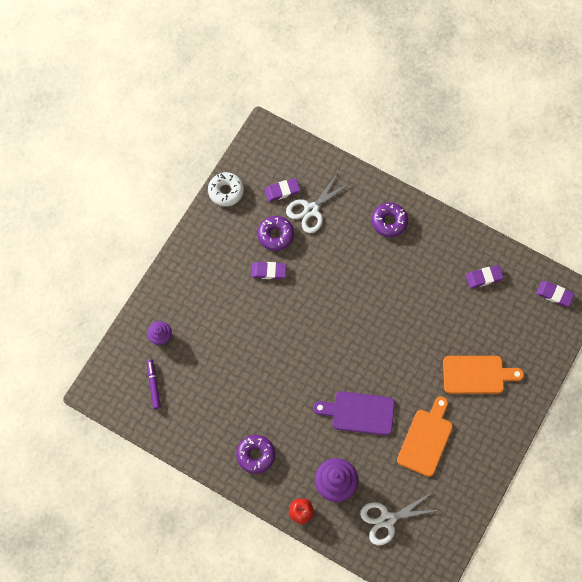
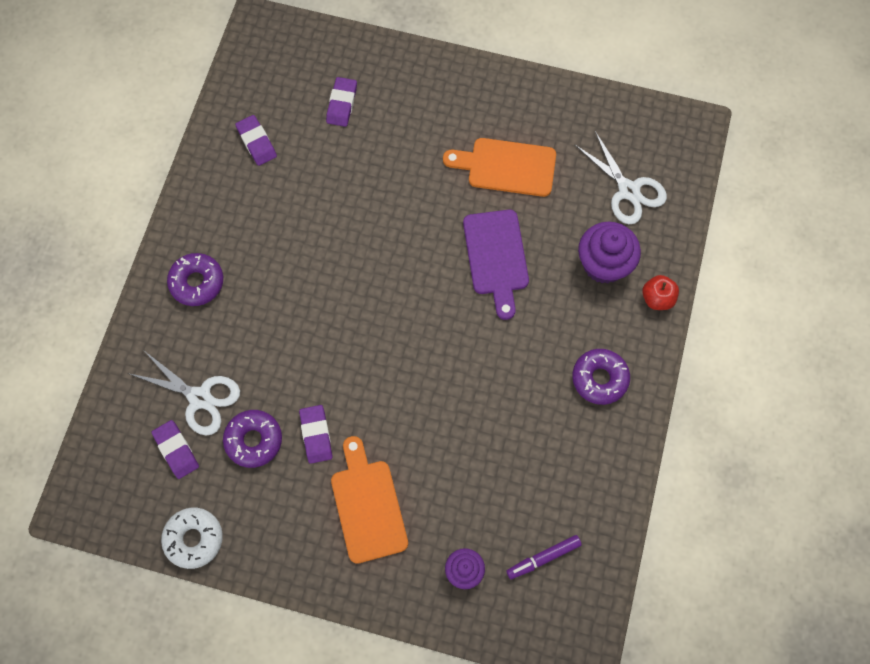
camera: 105 degrees left, 0 degrees up
orange cutting board [443,356,524,394] -> orange cutting board moved to [331,436,408,564]
purple eraser [536,281,575,307] -> purple eraser moved to [326,77,357,127]

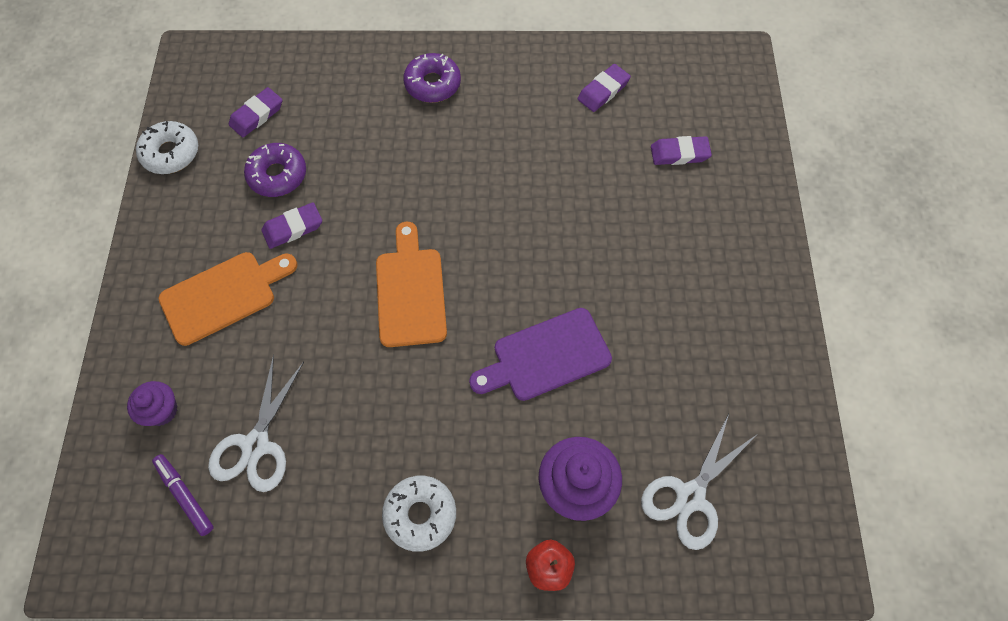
camera: 75 degrees right, 5 degrees down
white scissors [128,352,240,435] -> white scissors moved to [208,354,304,492]
orange cutting board [443,138,556,197] -> orange cutting board moved to [376,222,447,347]
purple donut [572,349,630,405] -> white donut [382,476,456,552]

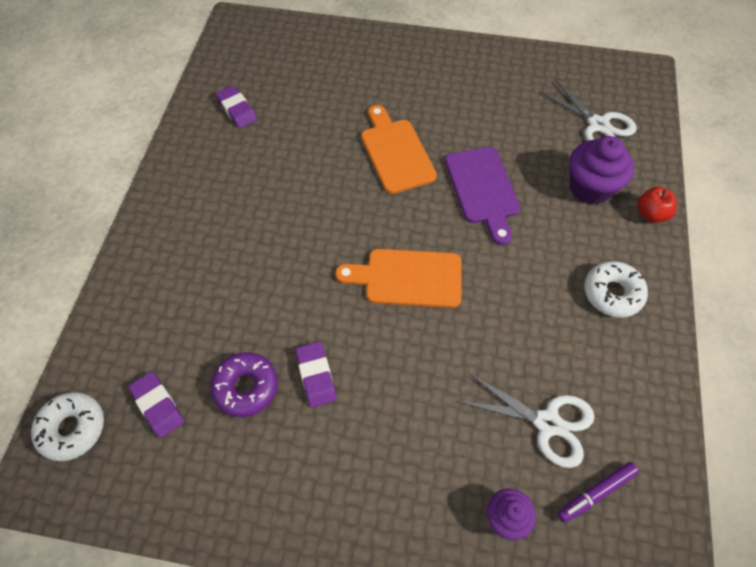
camera: 80 degrees left, 5 degrees down
white donut [136,121,198,174] -> white donut moved to [31,392,104,461]
orange cutting board [158,252,298,346] -> orange cutting board moved to [361,105,437,194]
purple donut [403,53,461,103] -> none
purple eraser [651,136,712,165] -> none

